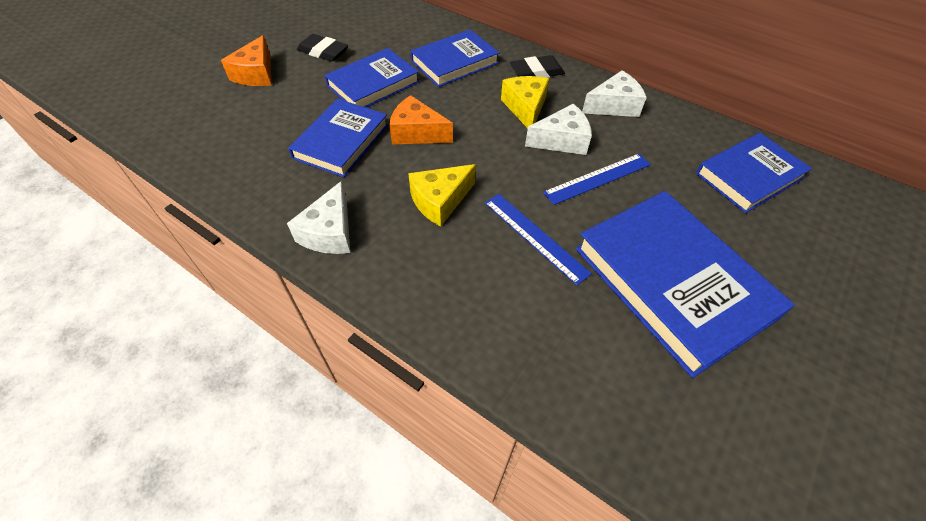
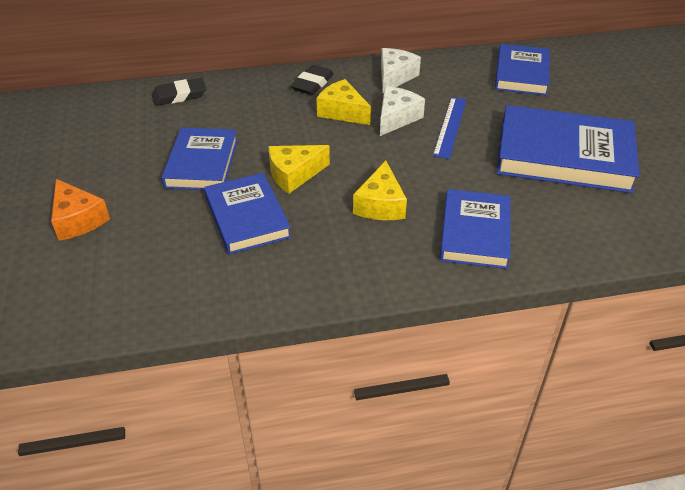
camera: 45 degrees left, 10 degrees down
white cheese [287,181,350,254] -> none
black eraser [297,34,348,62] -> black eraser moved to [152,78,206,106]
orange cheese [389,95,453,144] -> yellow cheese [269,145,330,194]
blue book [410,30,499,87] -> blue book moved to [440,189,511,269]
blue ruler [485,194,592,285] -> none

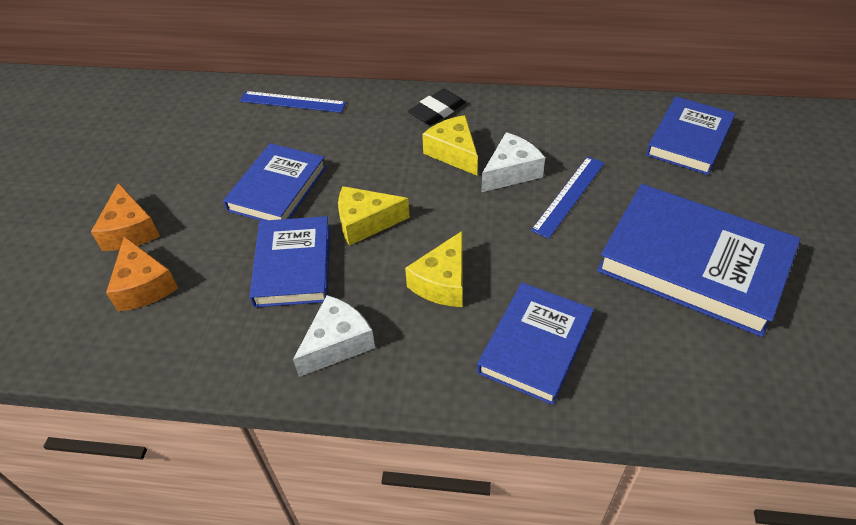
camera: 20 degrees right, 5 degrees up
black eraser [152,78,206,106] -> blue ruler [240,91,346,113]
white cheese [381,48,421,93] -> white cheese moved to [293,295,375,377]
none -> orange cheese [106,236,178,311]

